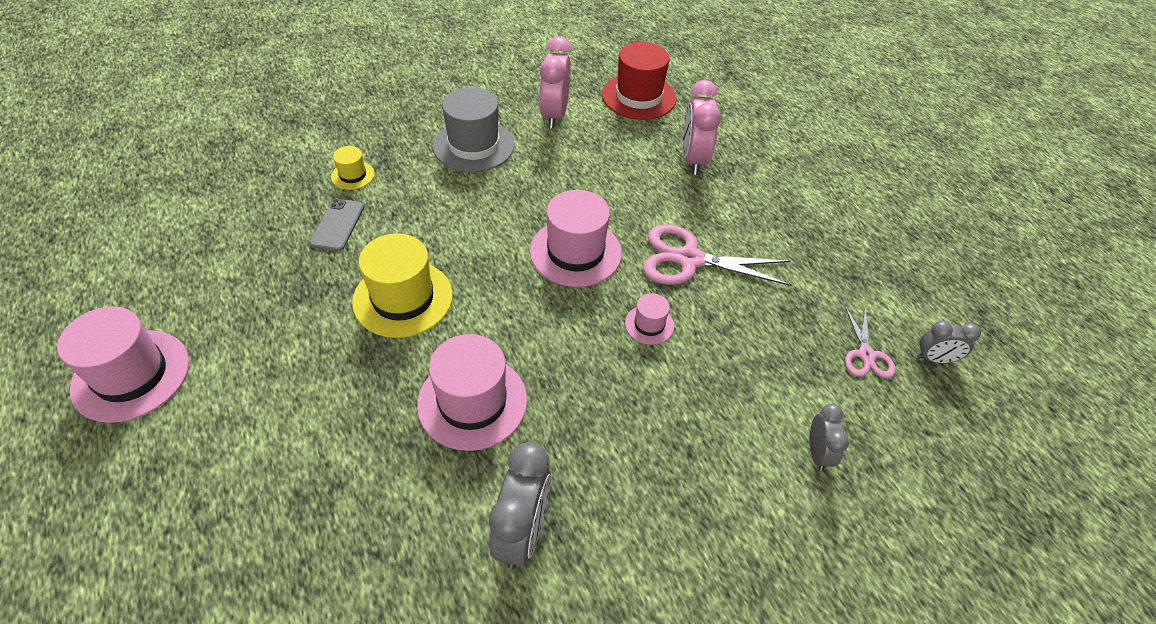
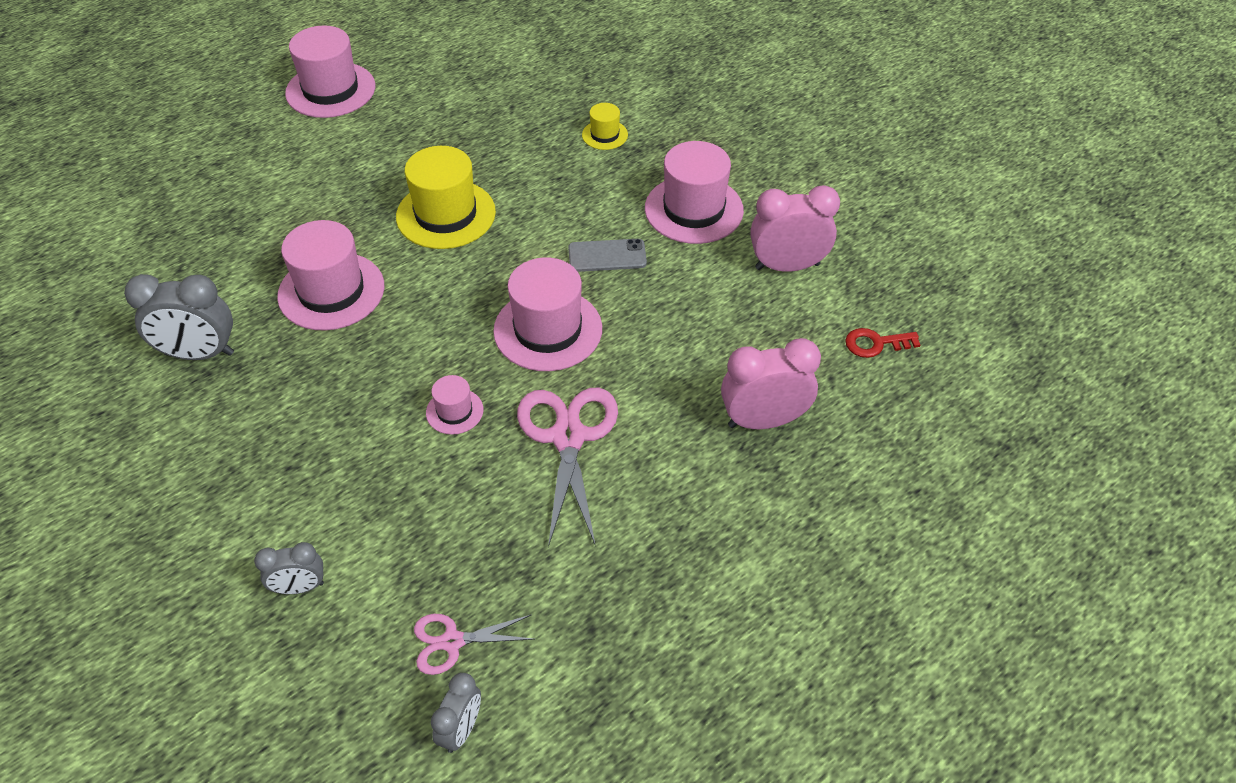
camera: 80 degrees right, 0 degrees up
grey phone [309,199,364,251] -> grey phone moved to [568,239,647,272]
grey hat [433,87,515,172] -> pink hat [645,141,744,244]
red hat [602,42,676,120] -> red key [845,328,920,358]
grey clock [917,321,981,364] -> grey clock turned 150 degrees counterclockwise [431,673,481,753]

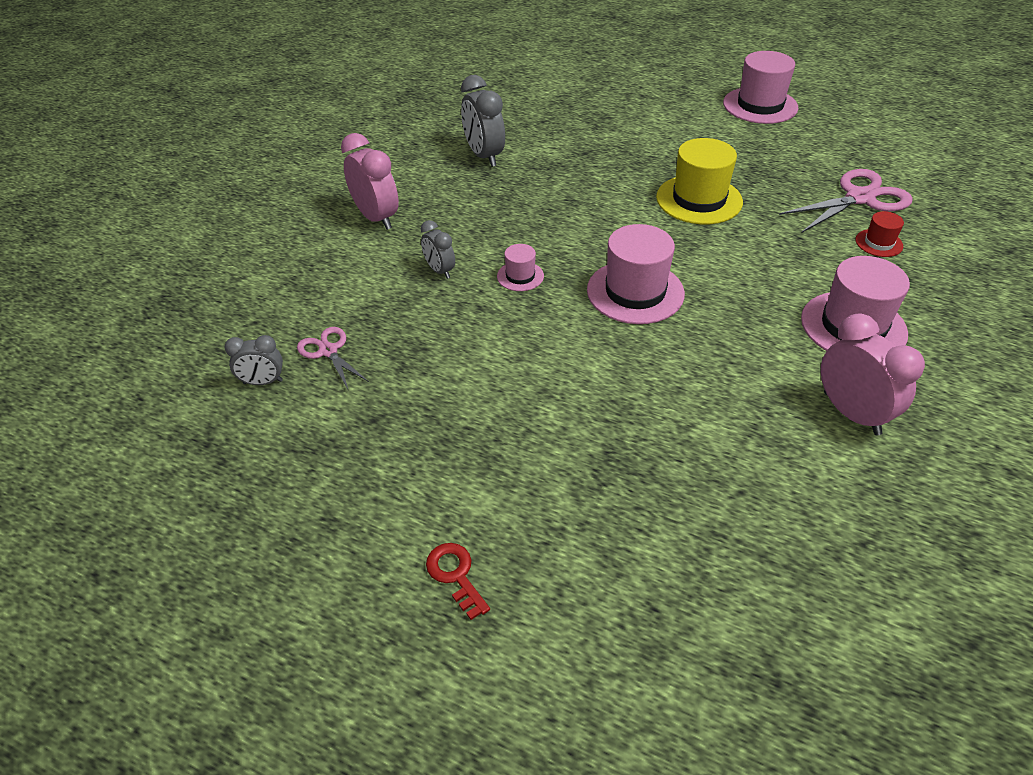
camera: 65 degrees right, 5 degrees down
grey clock [254,542,324,594] -> grey clock moved to [421,220,455,279]
pink hat [277,220,384,331] -> none
pink scissors [517,388,618,547] -> pink scissors moved to [779,169,913,233]
grey phone [568,239,647,272] -> none
yellow hat [582,103,628,150] -> red hat [856,211,904,257]
pink clock [721,338,821,429] -> pink clock moved to [341,133,399,230]
red key [845,328,920,358] -> red key moved to [426,543,490,620]

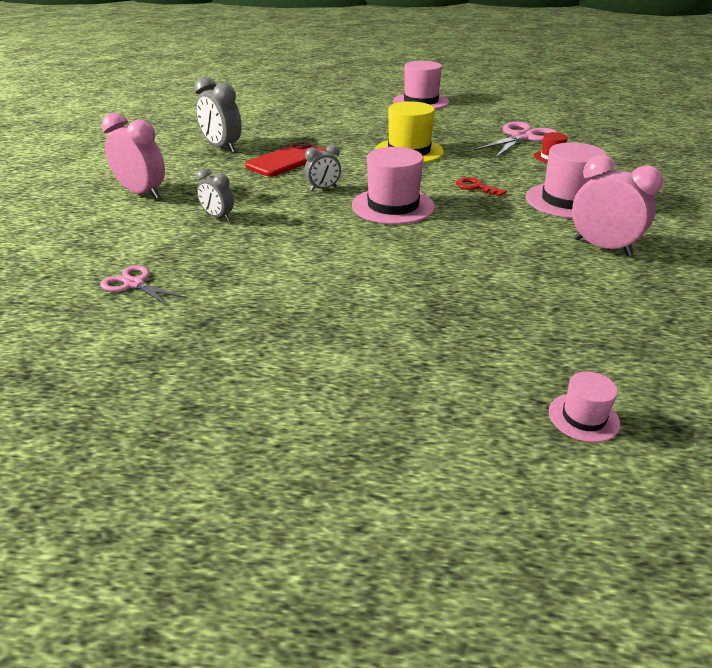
camera: 20 degrees left, 10 degrees down
grey clock [225,335,283,385] -> grey clock moved to [304,145,341,191]
red key [426,543,490,620] -> red key moved to [456,177,507,197]
pink hat [497,244,544,291] -> pink hat moved to [549,371,620,443]
none -> red phone [245,142,327,177]

